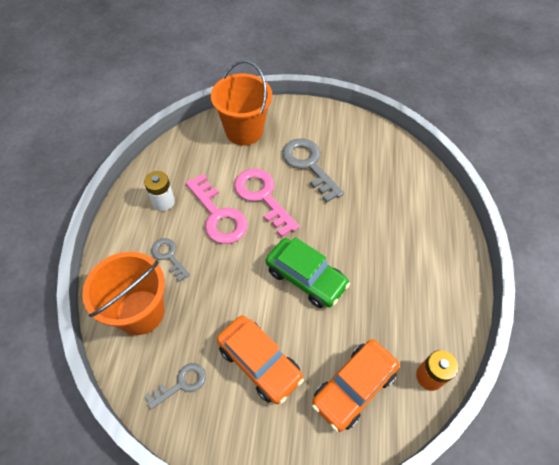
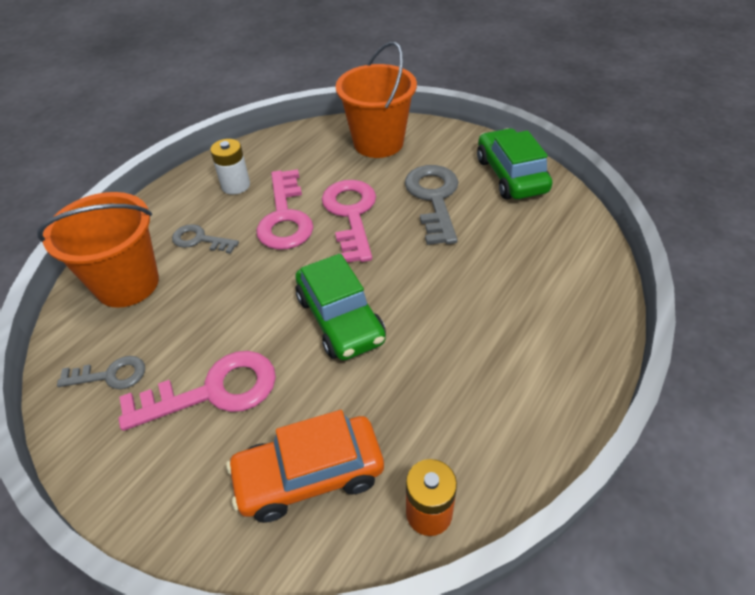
camera: 30 degrees right, 10 degrees down
grey key [151,238,190,282] -> grey key turned 60 degrees counterclockwise [172,224,239,254]
orange car [217,315,304,404] -> pink key [119,351,276,431]
none -> green car [477,128,552,199]

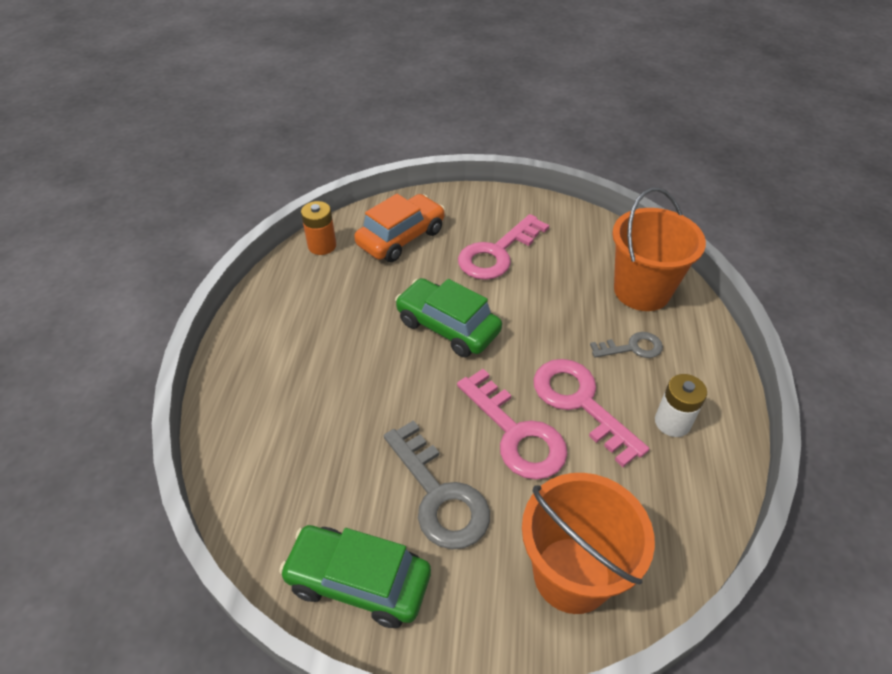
camera: 150 degrees right, 0 degrees up
grey key [57,356,145,389] -> none
green car [477,128,552,199] -> green car turned 150 degrees clockwise [279,525,431,628]

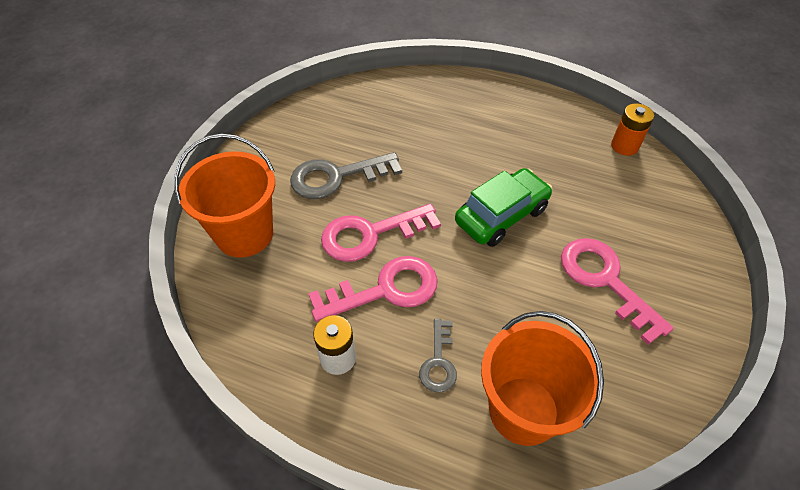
camera: 105 degrees right, 5 degrees up
green car [279,525,431,628] -> none
orange car [354,194,445,262] -> none

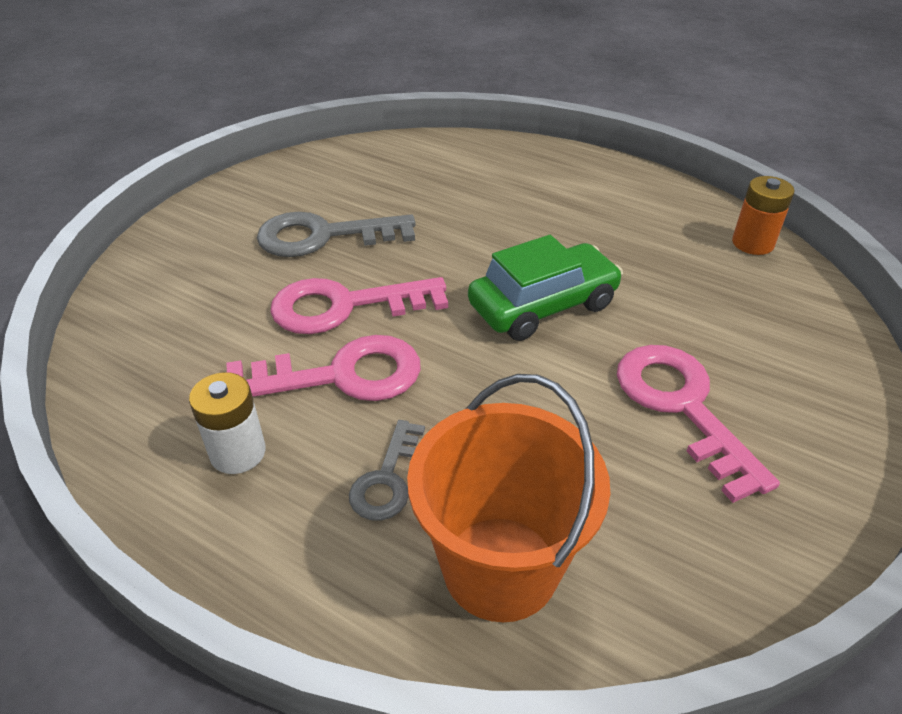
camera: 10 degrees right, 10 degrees down
orange bucket [174,134,275,258] -> none

